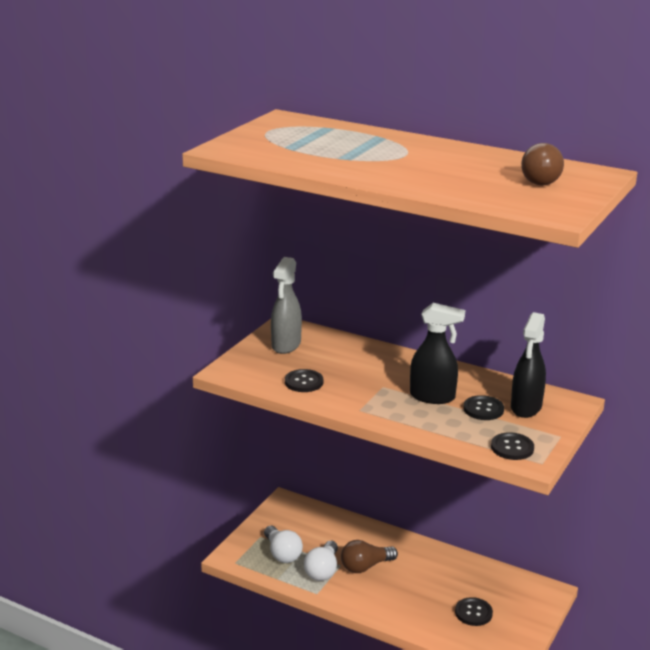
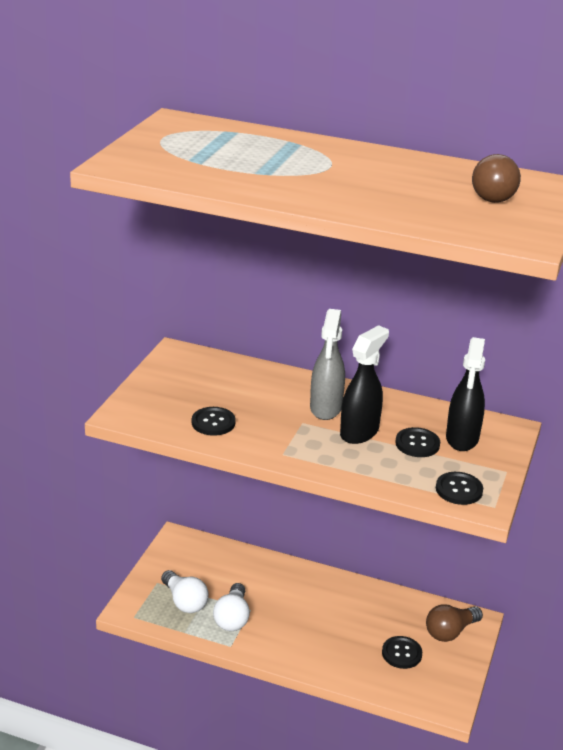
camera: 10 degrees left, 5 degrees up
grey spray bottle [271,257,302,354] -> grey spray bottle moved to [310,309,345,420]
brown light bulb [341,540,398,573] -> brown light bulb moved to [426,604,483,642]
black spray bottle [410,303,465,404] -> black spray bottle turned 60 degrees counterclockwise [340,325,389,444]

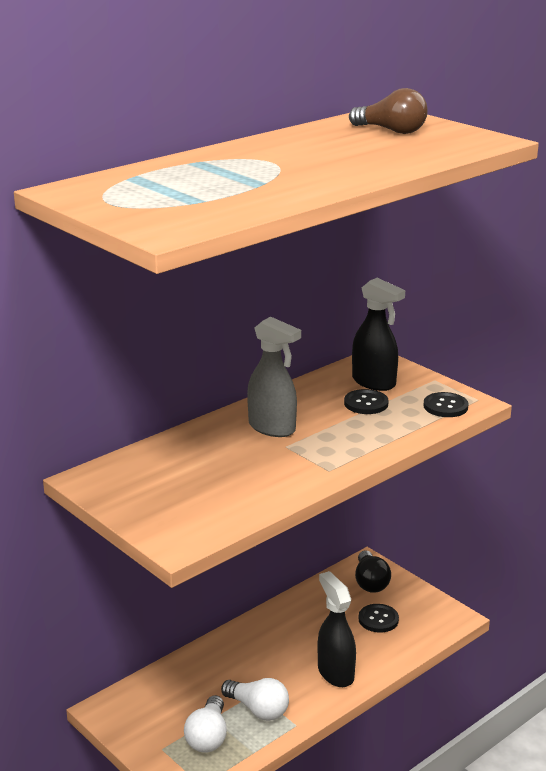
camera: 60 degrees left, 5 degrees down
white light bulb [161,570,208,613] -> white light bulb turned 105 degrees clockwise [184,695,227,753]
black button [192,407,236,436] -> none
black spray bottle [340,325,389,444] -> black spray bottle moved to [318,571,356,687]
brown light bulb [426,604,483,642] -> black light bulb [355,550,391,593]

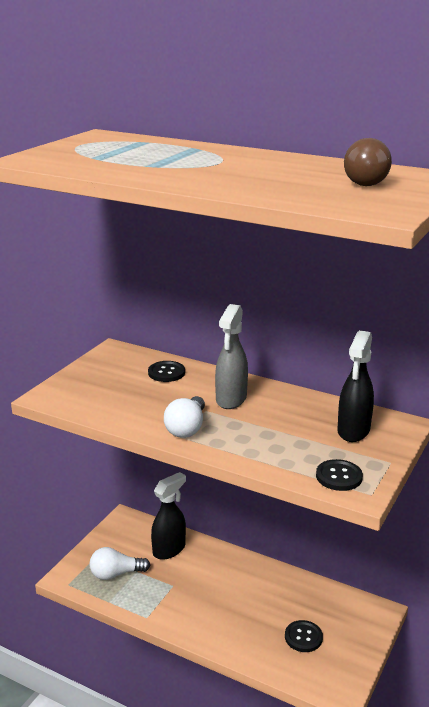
camera: 70 degrees right, 0 degrees up
white light bulb [221,678,289,721] -> white light bulb moved to [164,396,205,438]
black spray bottle [318,571,356,687] -> black spray bottle moved to [151,472,186,560]
black button [344,389,389,414] -> black button moved to [148,361,185,382]
black light bulb [355,550,391,593] -> none

